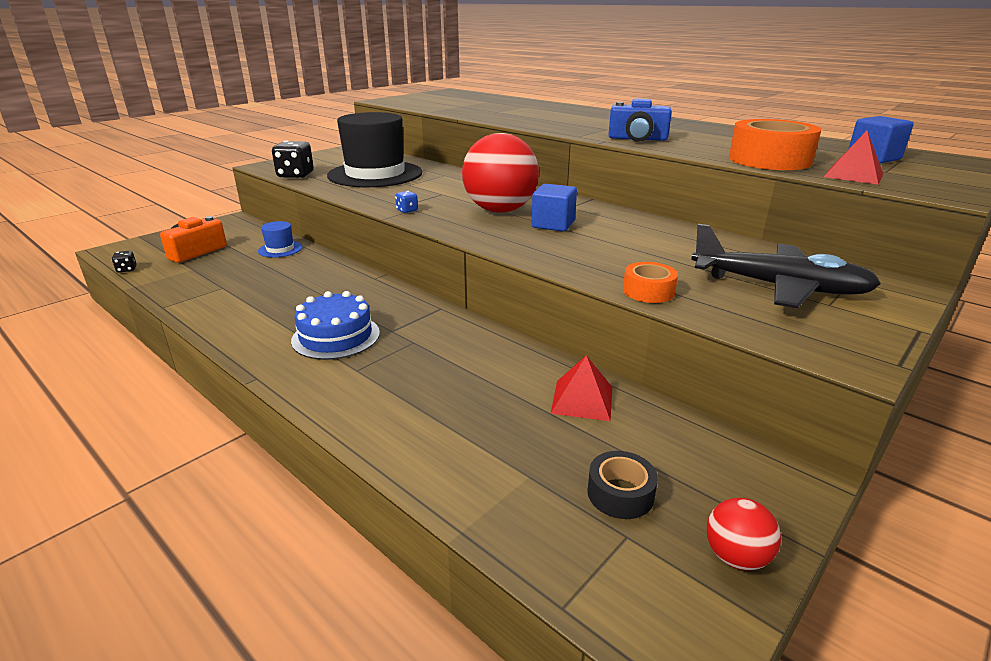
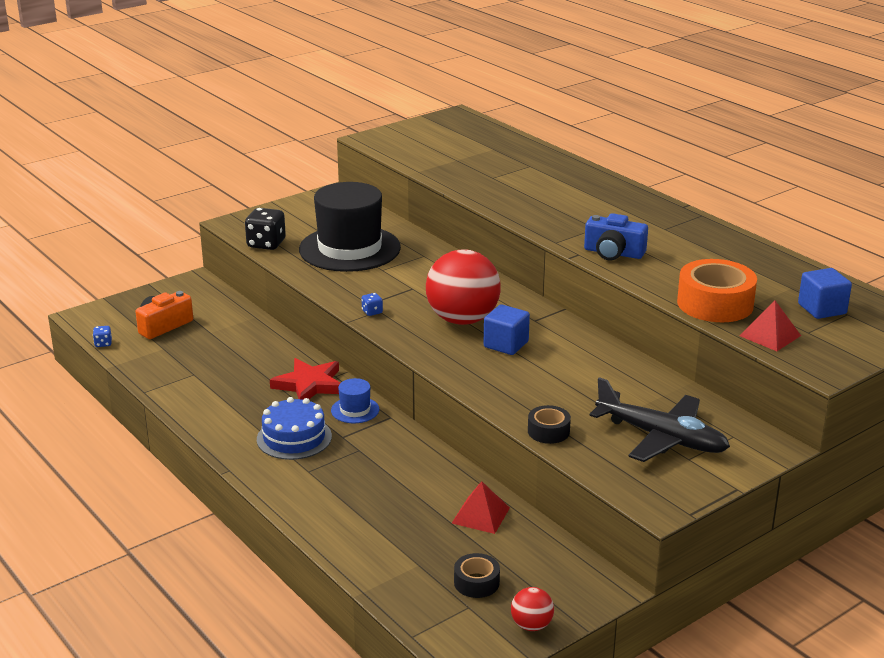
camera: 10 degrees right, 0 degrees up
black dice [112,251,137,273] -> blue dice [93,326,112,347]
blue hat [258,221,303,257] -> blue hat moved to [331,378,379,423]
orange tape [623,262,678,303] -> black tape [528,405,571,444]
none -> red star [270,358,340,400]

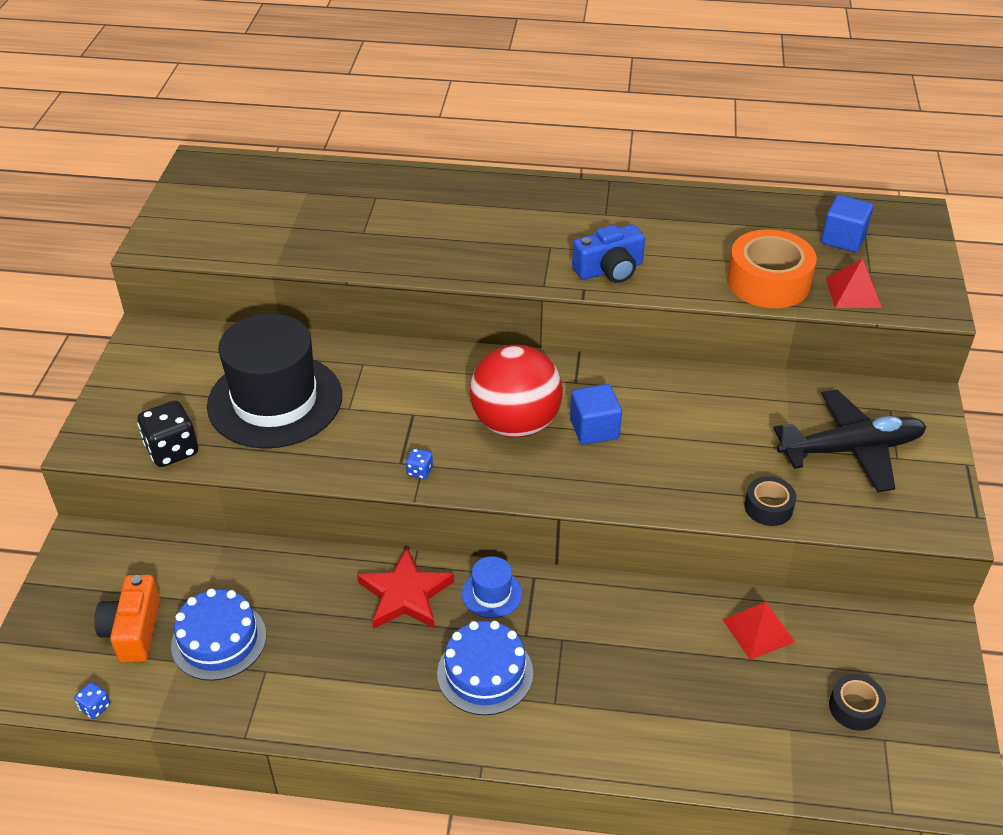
camera: 45 degrees left, 15 degrees up
red ball [511,587,554,631] -> none
none -> blue cake [171,589,266,681]

